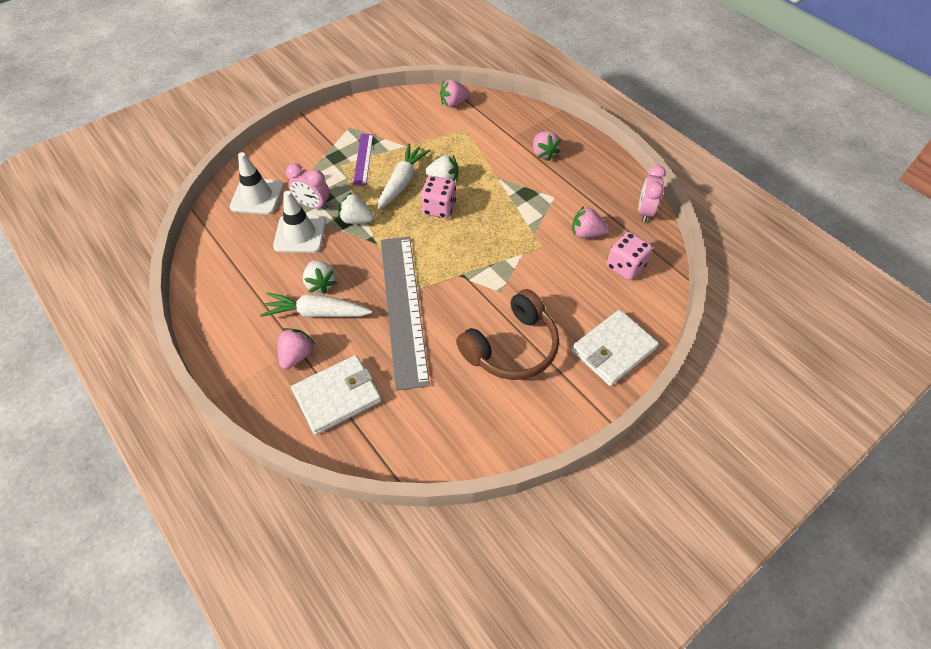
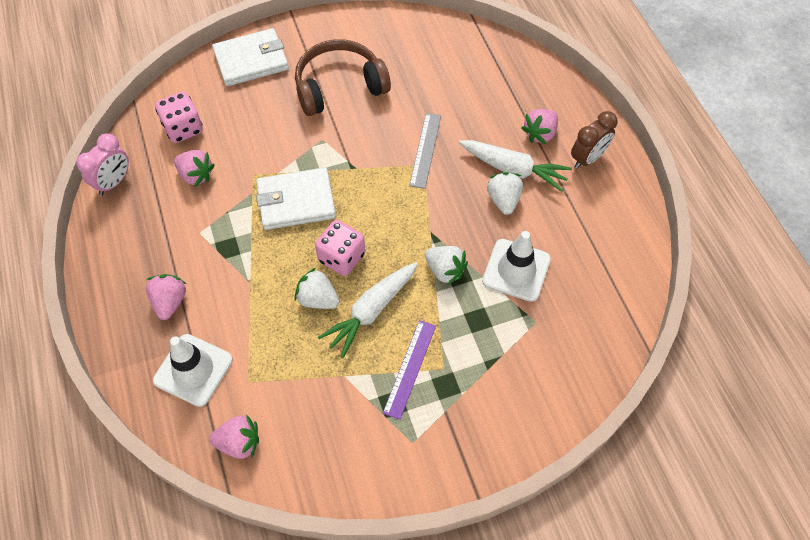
camera: 160 degrees left, 5 degrees up
white traffic cone [230,152,284,215] -> white traffic cone moved to [153,334,233,407]
pink clock [286,163,330,210] -> none
white wallet [291,355,382,435] -> white wallet moved to [256,167,336,230]
grey ruler [381,237,430,391] -> grey ruler [409,113,441,189], size x0.48
none -> brown clock [571,111,617,169]

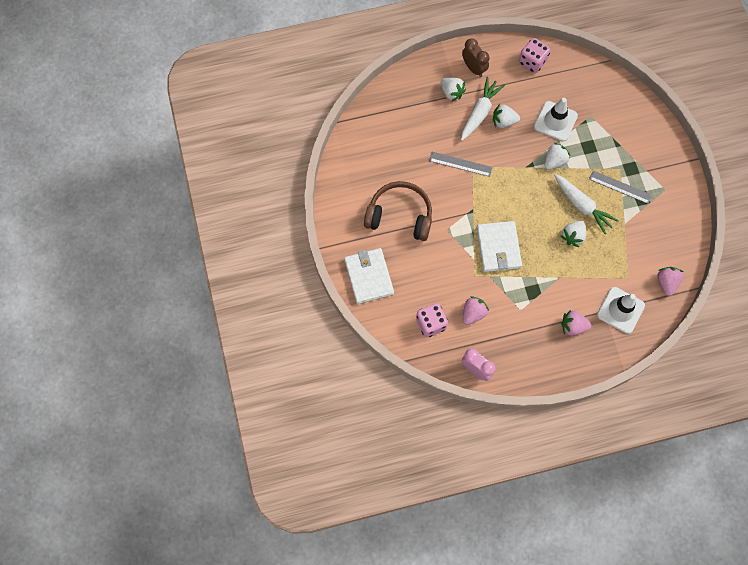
camera: 85 degrees left, 10 degrees up
brown headphones [295,39,391,116] -> brown headphones turned 120 degrees clockwise [364,181,432,241]
pink dice [315,220,365,276] -> pink dice moved to [519,38,551,73]
purple ruler [383,320,436,420] -> grey ruler [589,170,652,204]
pink strawberry [521,109,558,144] -> white strawberry [441,77,466,102]

